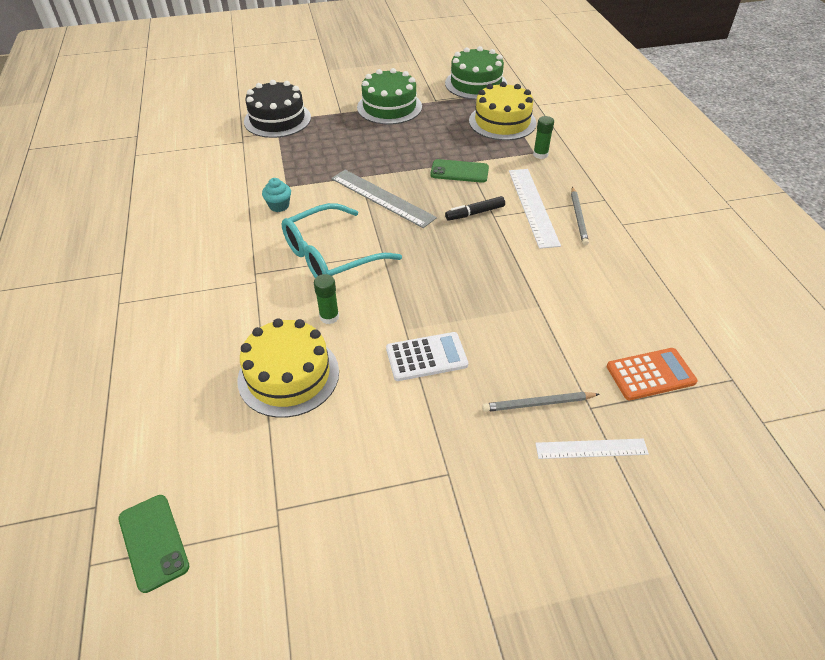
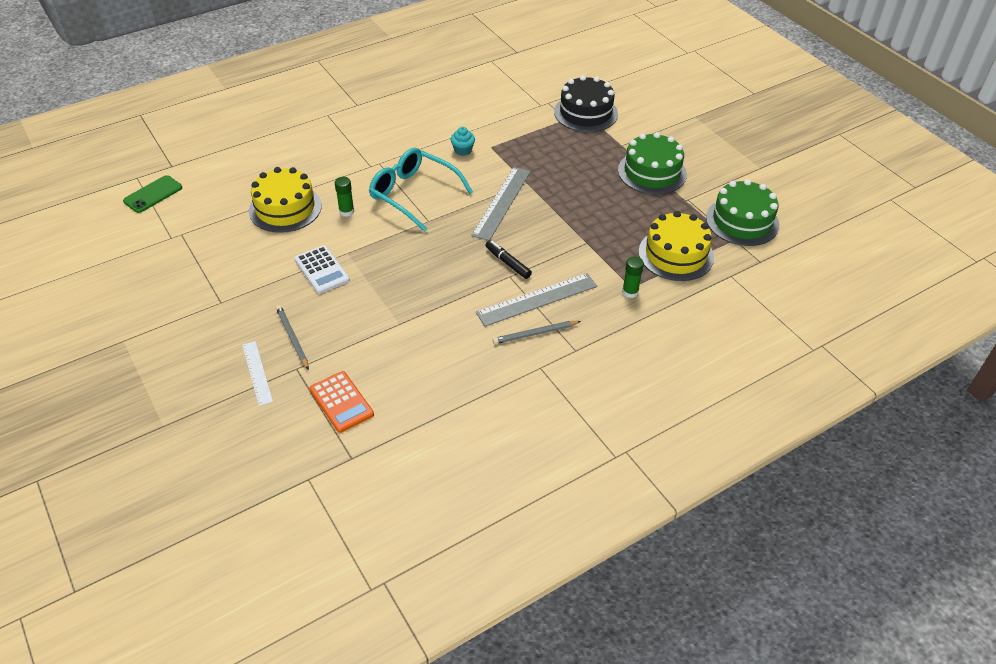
camera: 70 degrees right, 0 degrees up
green phone [430,159,489,183] -> none
white ruler [509,169,561,249] -> grey ruler [476,273,597,327]

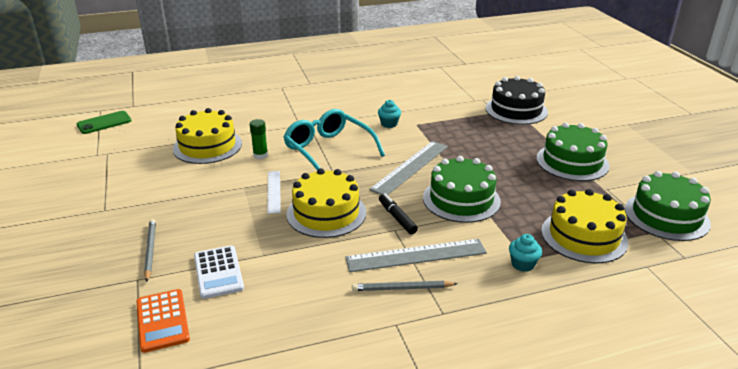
camera: 15 degrees right, 15 degrees down
white ruler [242,341,273,406] -> white ruler moved to [267,171,281,214]
white calculator [294,245,350,294] -> white calculator moved to [194,245,244,299]
green glue stick [622,256,644,298] -> turquoise cupcake [509,234,542,272]
none -> yellow cake [287,168,366,238]
none -> green cake [423,156,501,223]

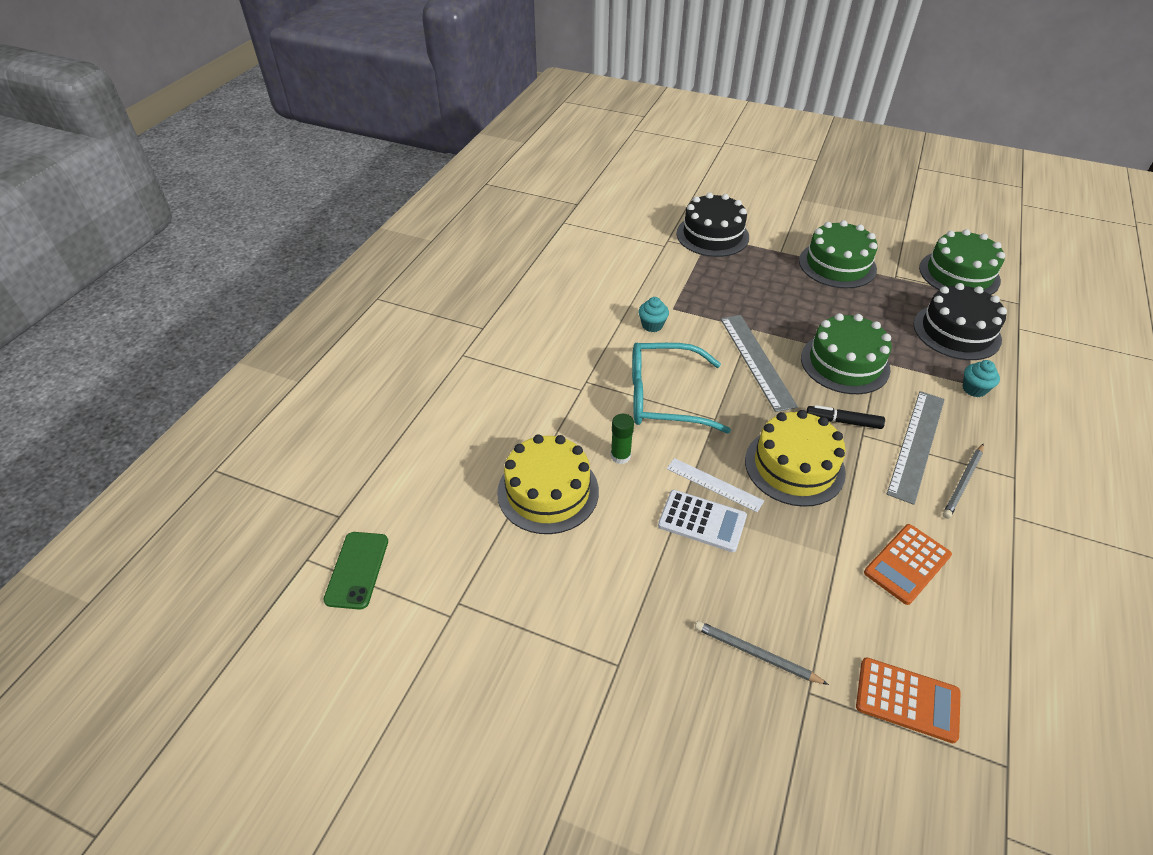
camera: 50 degrees left, 15 degrees up
white calculator [194,245,244,299] -> white calculator moved to [658,490,747,552]
yellow cake [541,189,628,264] -> black cake [913,283,1007,360]
none -> orange calculator [864,524,952,605]

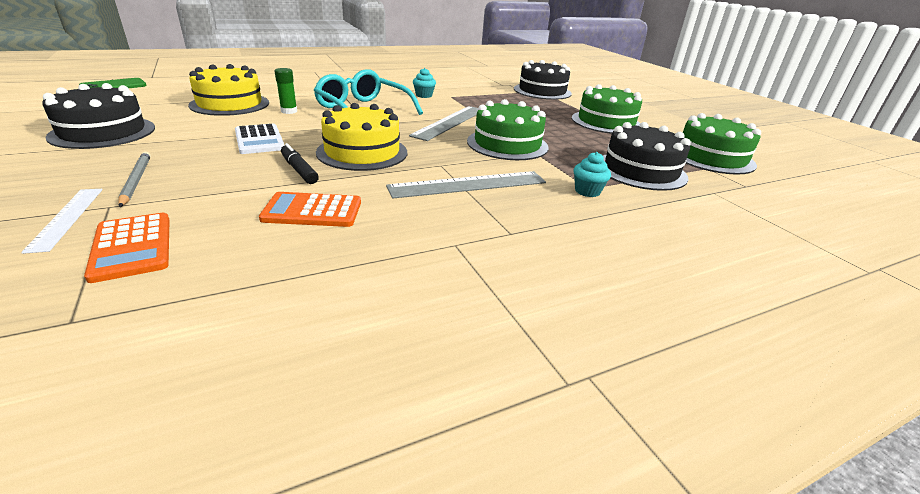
camera: 40 degrees right, 15 degrees down
white ruler [667,458,764,512] -> white ruler moved to [21,189,103,254]
black marker [806,405,885,429] -> black marker moved to [281,143,319,184]
grey pencil [943,444,984,519] -> none
none -> black cake [42,83,155,149]

